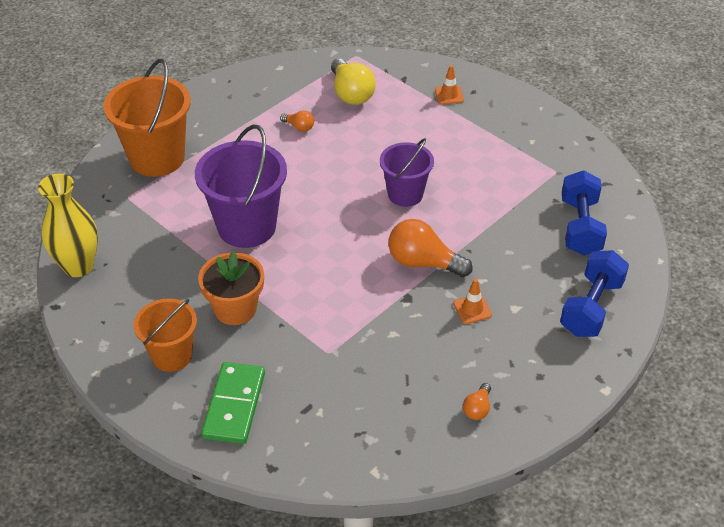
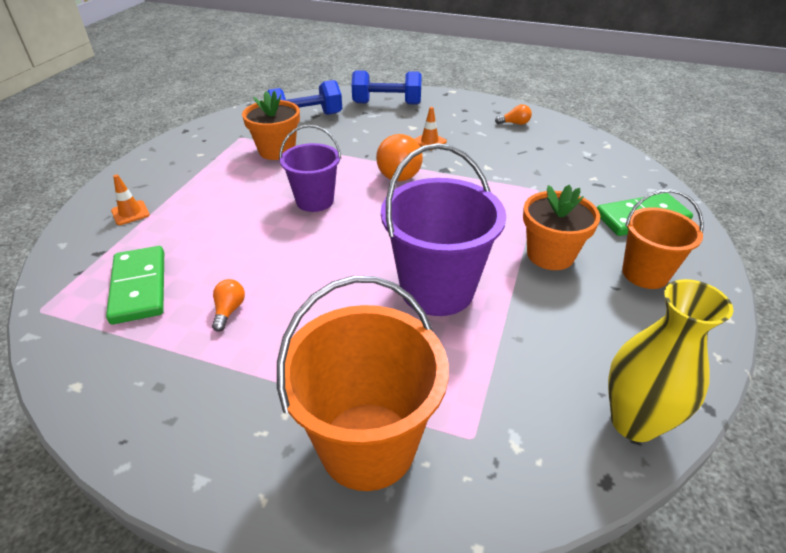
camera: 115 degrees left, 5 degrees down
yellow light bulb [331,59,376,105] -> green domino [106,246,164,324]
none -> orange flower pot [242,91,300,160]

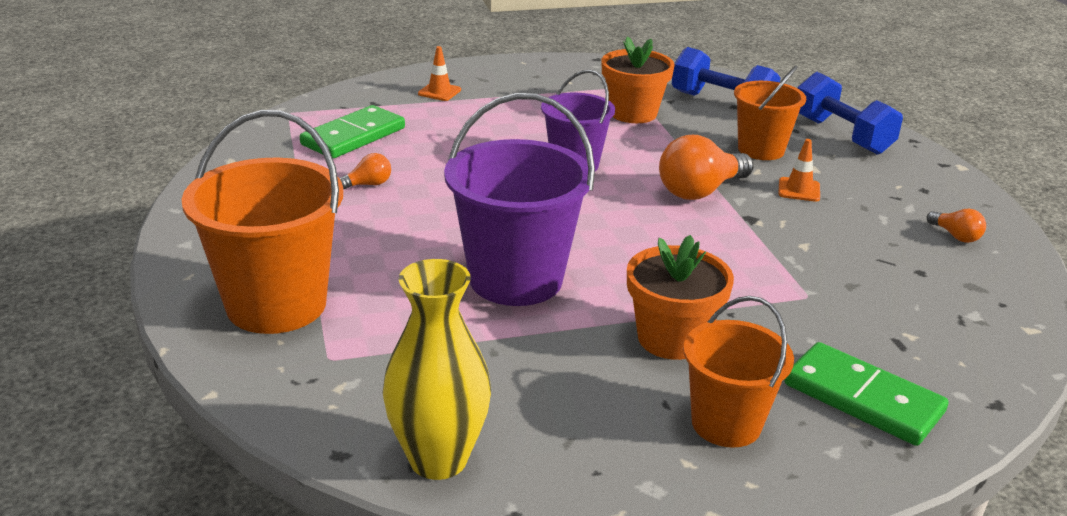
camera: 55 degrees right, 10 degrees down
none -> orange bucket [734,65,806,160]

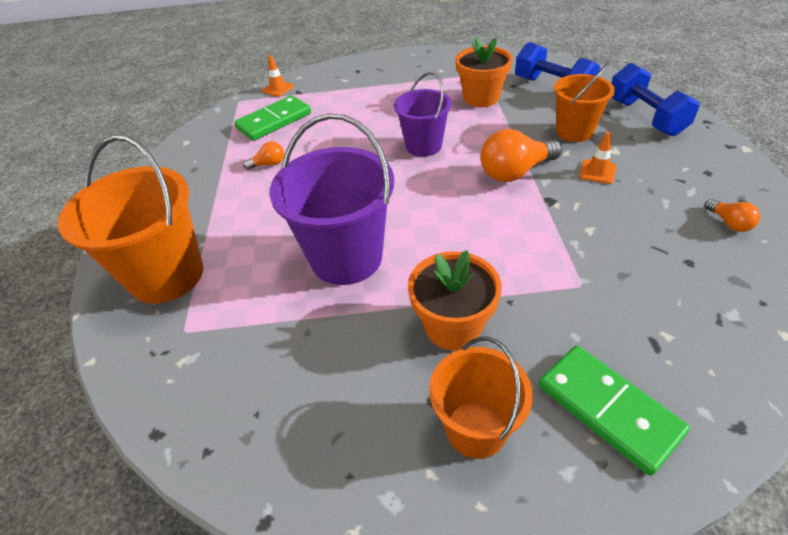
camera: 15 degrees right, 15 degrees up
yellow vase [382,259,491,480] -> none
orange traffic cone [418,46,461,101] -> orange traffic cone moved to [262,55,294,97]

